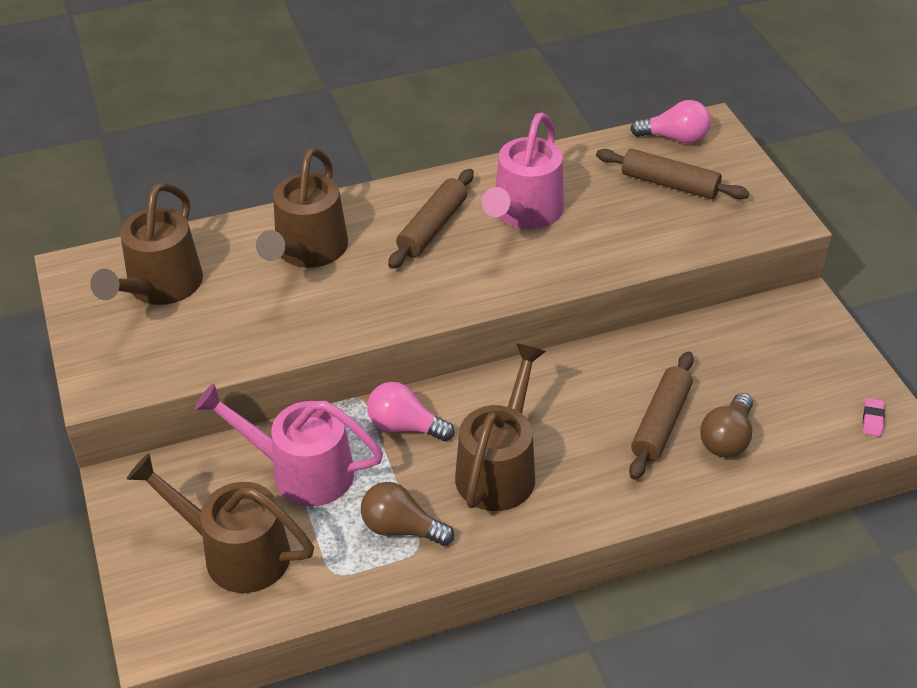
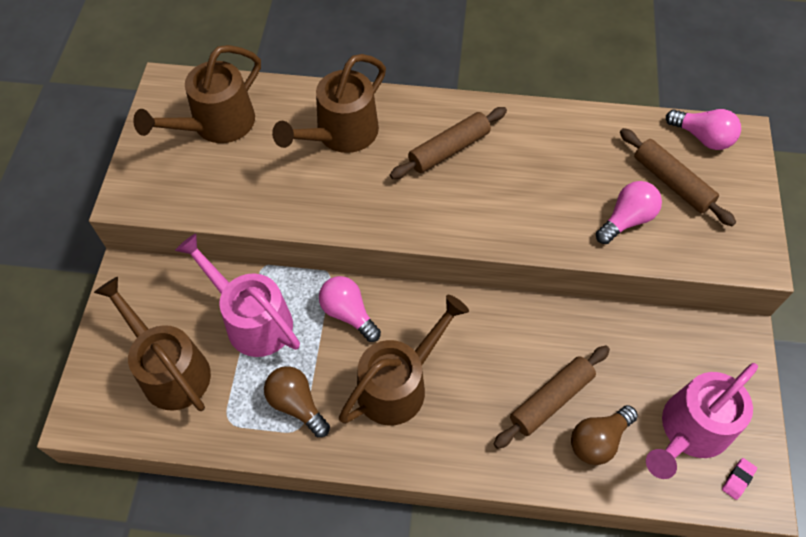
camera: 25 degrees right, 15 degrees up
pink watering can [482,113,564,229] -> pink watering can moved to [646,363,758,479]
none -> pink light bulb [596,181,662,244]

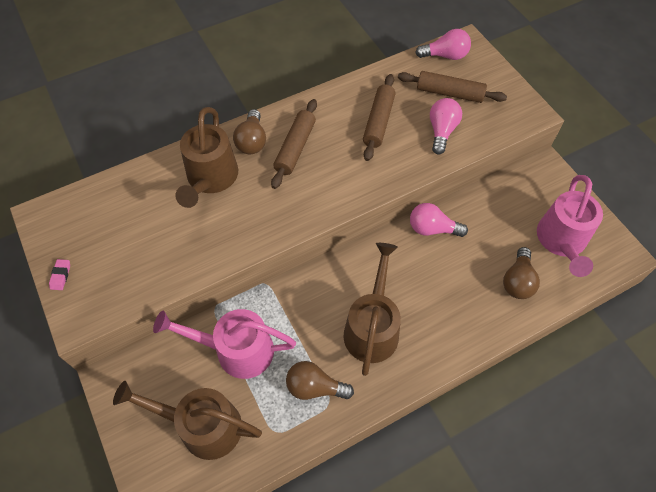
camera: 35 degrees left, 0 degrees up
brown watering can [133,45,261,143] -> none
pink light bulb [319,276,381,342] -> pink light bulb moved to [410,203,468,237]
brown rolling pin [494,346,610,449] -> brown rolling pin moved to [363,74,395,161]
pink eraser [722,458,757,500] -> pink eraser moved to [49,259,70,290]
none -> brown light bulb [233,109,266,154]

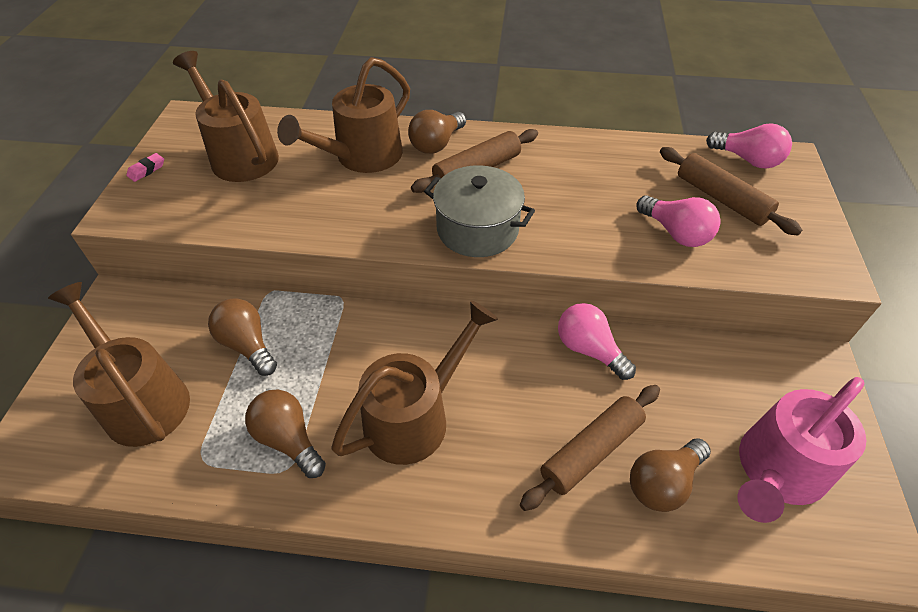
camera: 35 degrees right, 10 degrees down
pink watering can [153,309,296,379] -> brown light bulb [208,298,277,376]
brown rolling pin [363,74,395,161] -> brown rolling pin moved to [520,385,660,511]
pink light bulb [430,98,462,155] -> pink light bulb turned 90 degrees clockwise [636,195,721,247]
none -> brown watering can [173,51,279,182]
none -> grey pot [424,165,535,257]

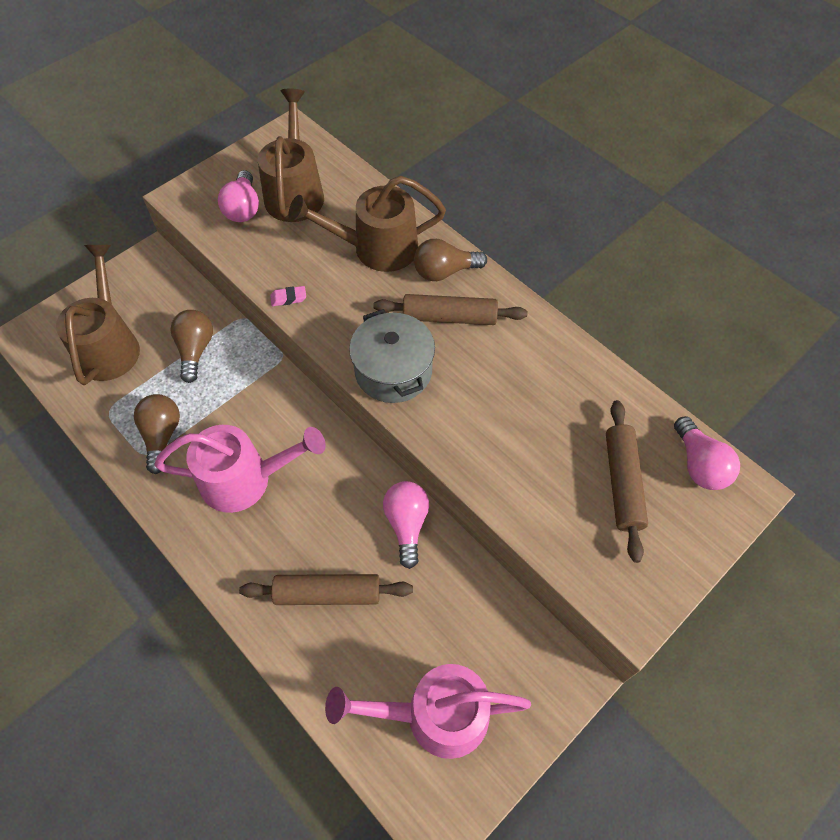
camera: 40 degrees right, 10 degrees up
pink eraser [126,153,164,182] -> pink eraser moved to [270,286,306,306]
brown watering can [332,301,498,465] -> pink watering can [154,425,326,513]
brown light bulb [630,438,711,512] -> none
pink light bulb [636,195,721,247] -> pink light bulb moved to [218,170,259,222]

